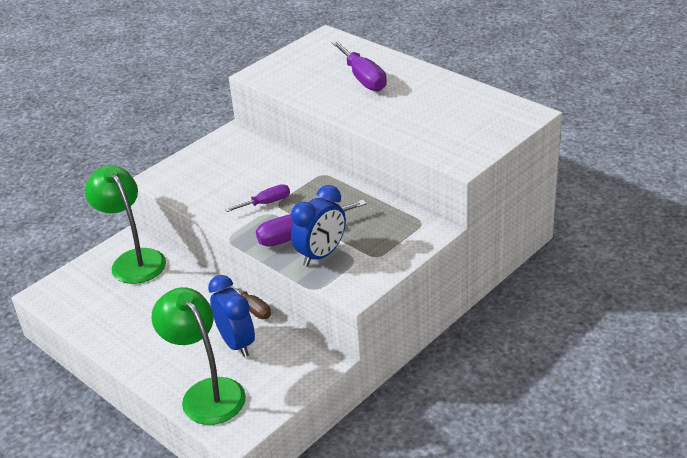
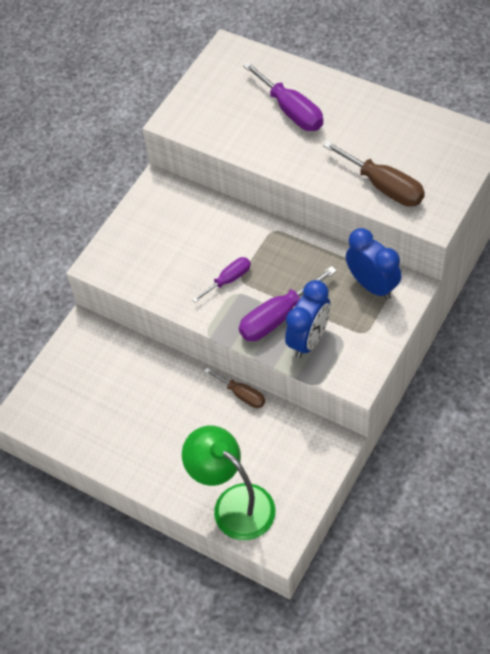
camera: 10 degrees left, 20 degrees up
green lamp [85,165,166,284] -> none
blue clock [208,275,255,357] -> blue clock moved to [346,228,401,299]
none -> brown screwdriver [323,141,425,207]

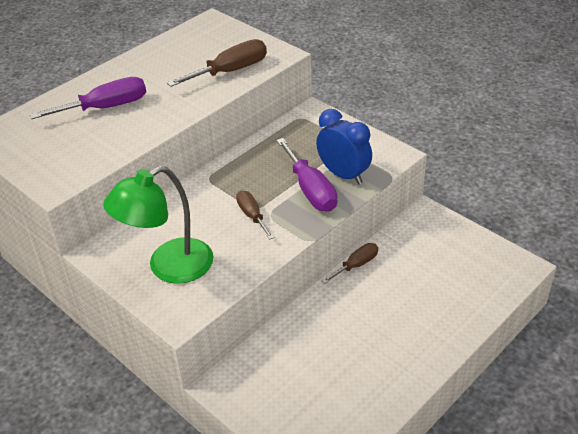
camera: 80 degrees left, 15 degrees down
green lamp [182,426,275,540] -> green lamp moved to [103,166,213,284]
purple screwdriver [192,257,251,303] -> brown screwdriver [236,191,274,240]
blue clock [346,228,401,299] -> none

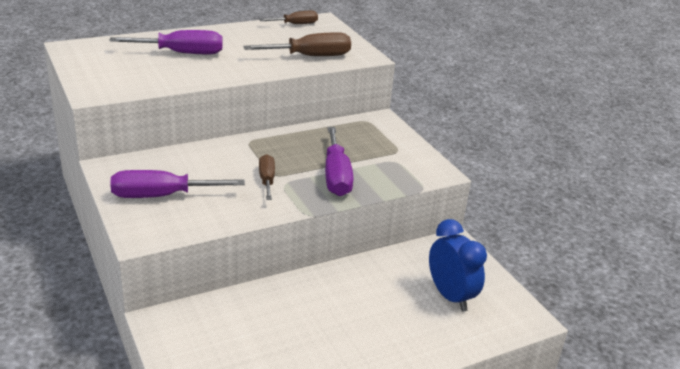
camera: 15 degrees right, 10 degrees down
green lamp [103,166,213,284] -> purple screwdriver [110,170,245,198]
blue clock [316,109,372,184] -> blue clock moved to [429,219,487,312]
brown screwdriver [322,243,378,284] -> brown screwdriver moved to [259,11,318,24]

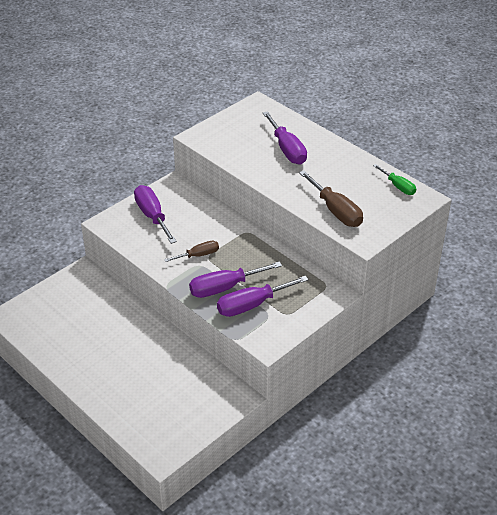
camera: 75 degrees right, 10 degrees up
brown screwdriver [259,11,318,24] -> green screwdriver [373,164,416,195]
blue clock [429,219,487,312] -> none
none -> purple screwdriver [217,276,309,317]

